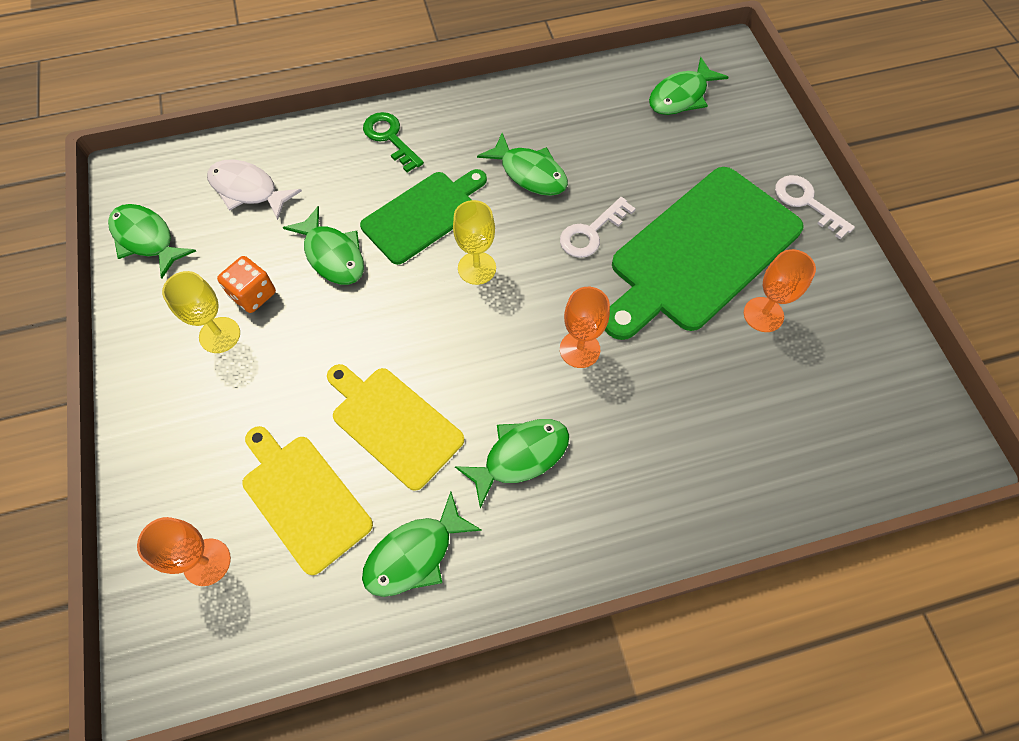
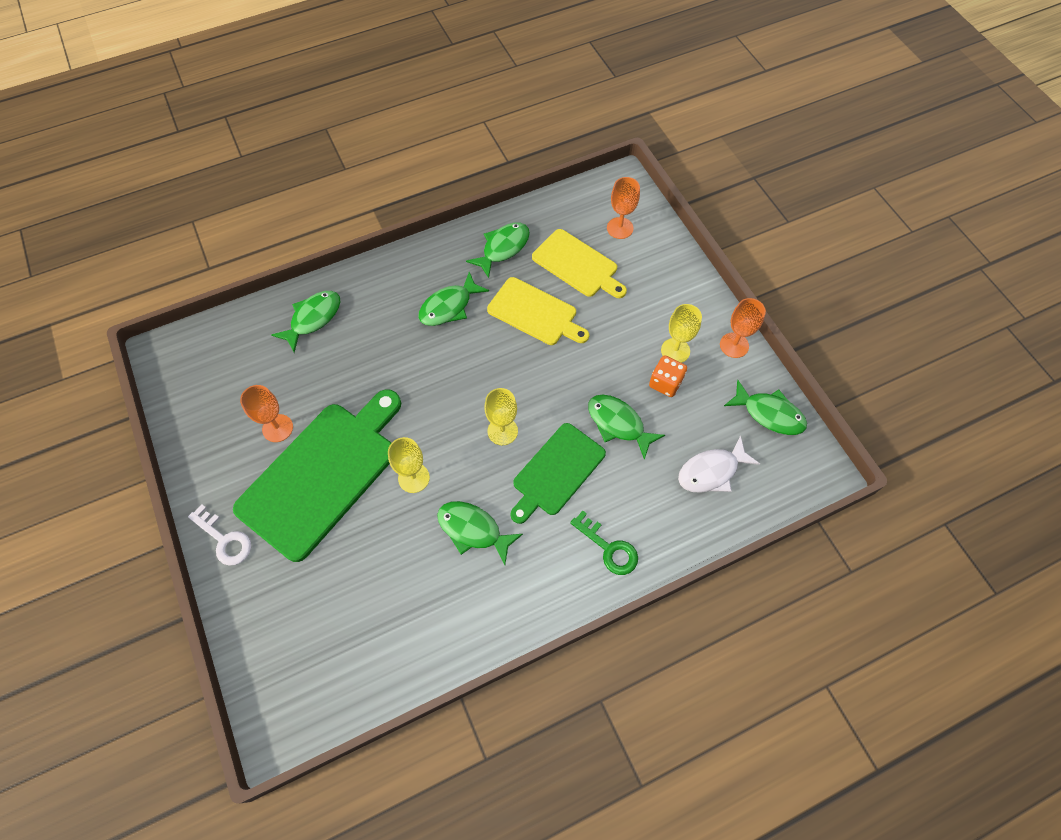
camera: 170 degrees right, 0 degrees up
white fish [207,160,302,220] -> white fish turned 135 degrees clockwise [678,435,760,493]
white key [560,197,636,258] -> yellow goblet [388,437,430,493]
orange goblet [560,287,610,368] -> orange goblet moved to [720,298,766,358]
green fish [649,57,729,115] -> green fish moved to [272,291,340,353]

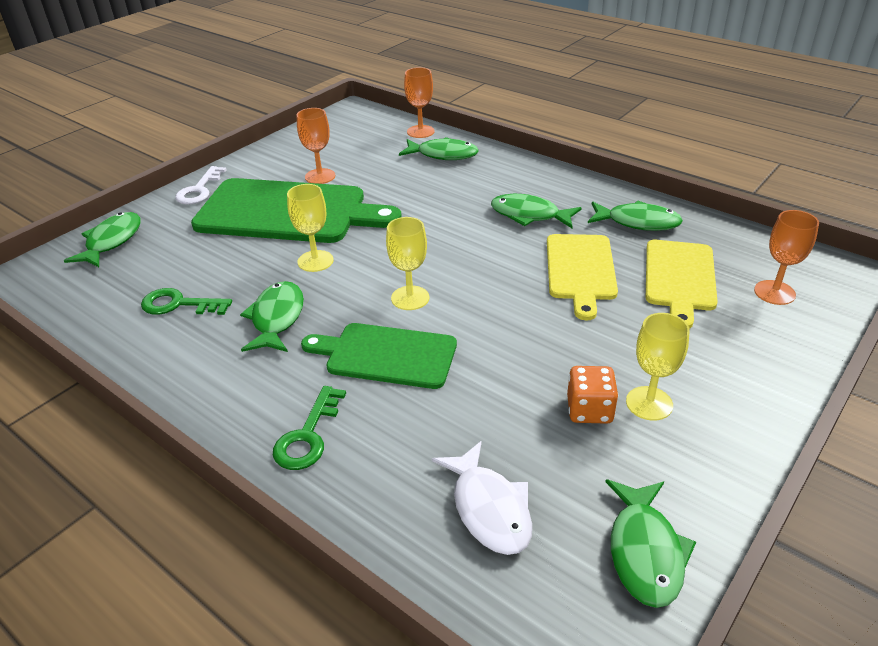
camera: 65 degrees right, 25 degrees down
green fish [588,395,665,460] -> green fish moved to [64,212,141,267]
white fish [678,435,760,493] -> white fish turned 150 degrees counterclockwise [432,441,532,555]
orange goblet [720,298,766,358] -> orange goblet moved to [404,67,435,138]
none -> green key [141,288,232,315]

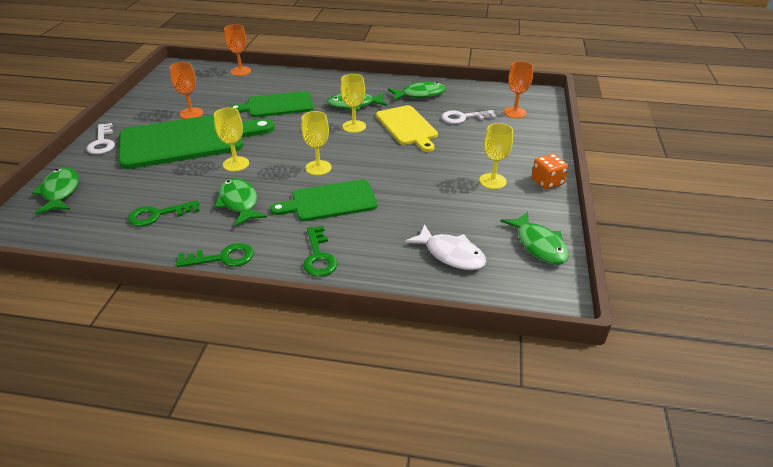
camera: 30 degrees left, 0 degrees up
green fish [399,137,479,160] -> none
orange dice [567,366,618,424] -> orange dice moved to [532,154,568,189]
yellow cutting board [646,240,718,329] -> white key [442,110,496,124]
none -> green key [176,243,254,267]
none -> green cutting board [229,91,314,117]
none -> yellow goblet [340,74,366,133]

